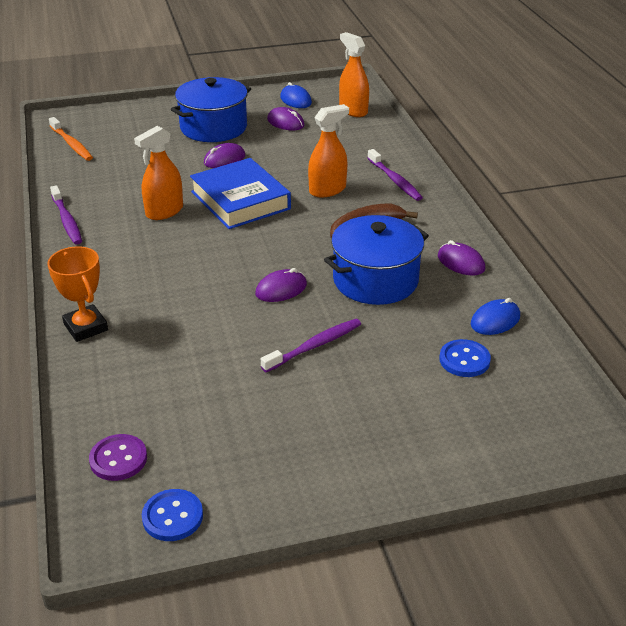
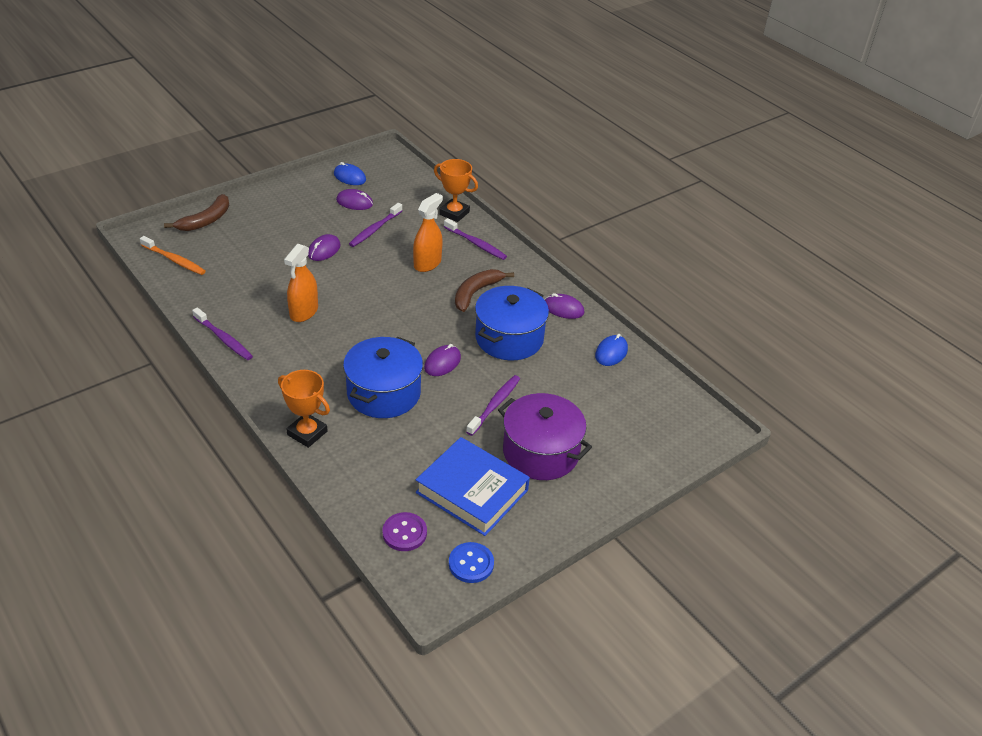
camera: 25 degrees left, 5 degrees up
blue pot [171,77,251,142] -> blue pot moved to [343,337,423,418]
blue book [190,158,291,229] -> blue book moved to [416,437,530,536]
orange spray bottle [339,32,369,117] -> none
blue button [439,339,491,377] -> none
none -> brown banana [164,194,229,231]
none -> purple toothbrush [349,203,402,247]
none -> orange trophy [434,159,478,222]
none -> purple pot [498,393,592,480]

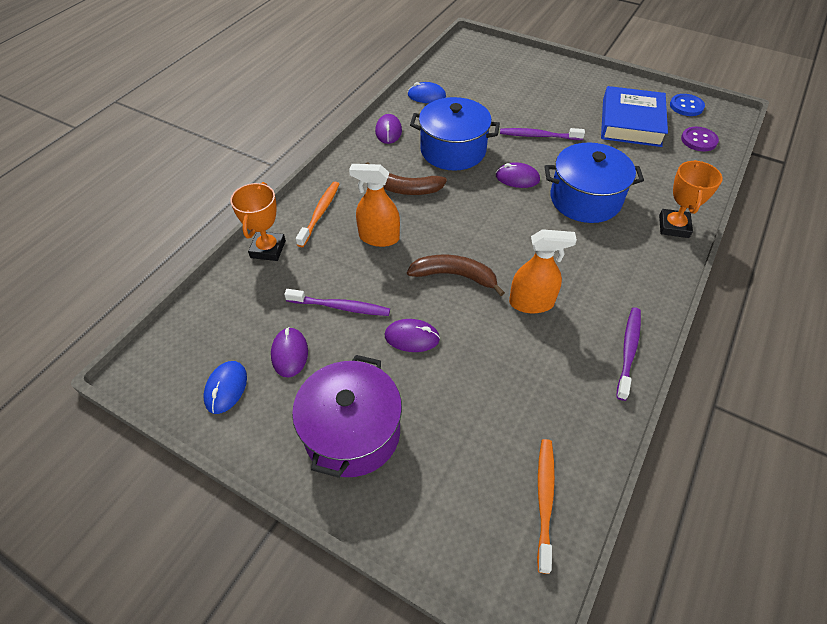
camera: 110 degrees left, 10 degrees up
brown banana [164,194,229,231] -> brown banana moved to [407,254,505,296]
purple toothbrush [444,218,507,260] -> orange toothbrush [296,182,339,247]
purple pot [498,393,592,480] -> purple pot moved to [292,355,402,478]

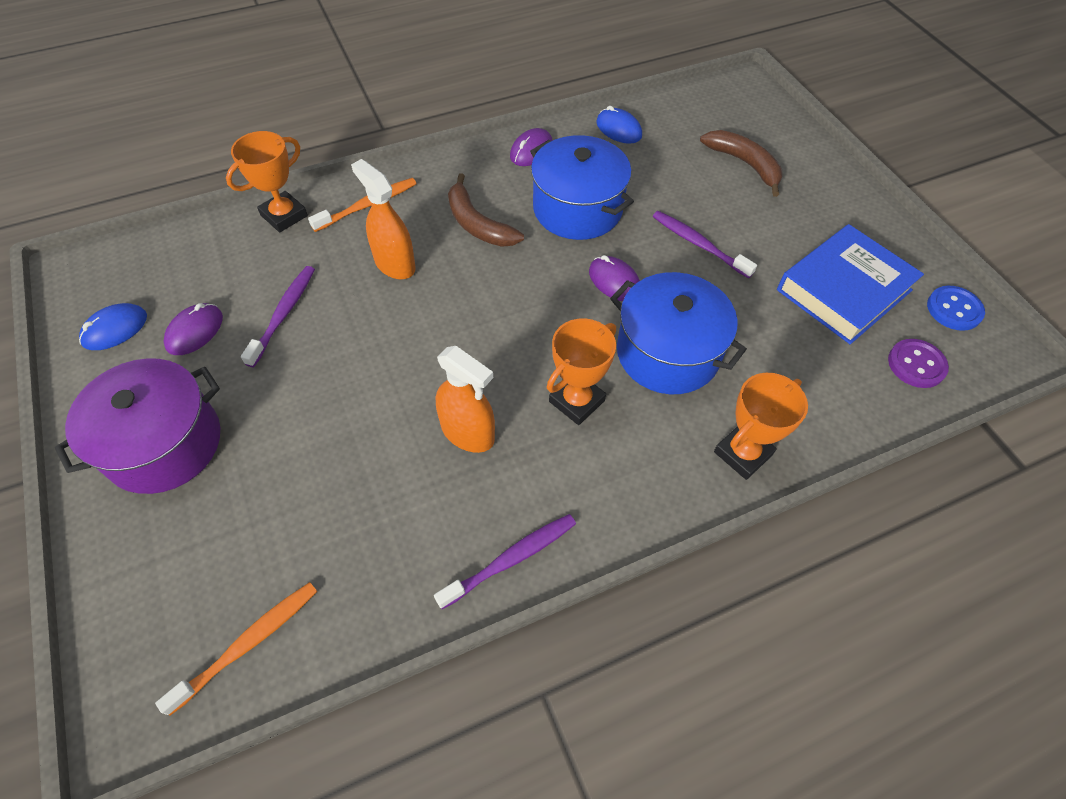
camera: 35 degrees right, 5 degrees up
purple toothbrush [284,289,390,316] -> purple toothbrush turned 120 degrees counterclockwise [241,266,315,367]
purple mouse [385,319,440,352] -> none
brown banana [407,254,505,296] -> brown banana moved to [700,130,782,197]
none -> orange trophy [547,318,616,425]

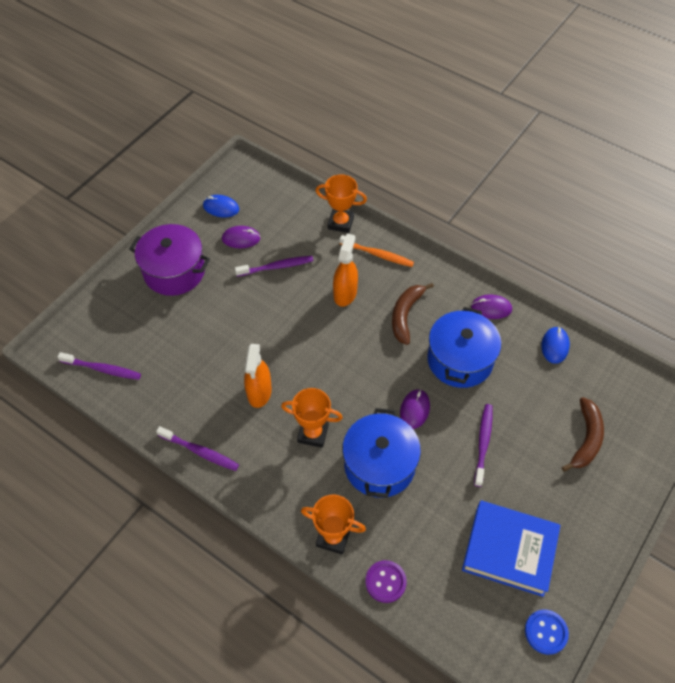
camera: 60 degrees right, 0 degrees up
orange toothbrush [155,582,318,716] -> purple toothbrush [57,352,141,380]
purple button [888,339,949,388] -> purple button moved to [365,560,407,603]

